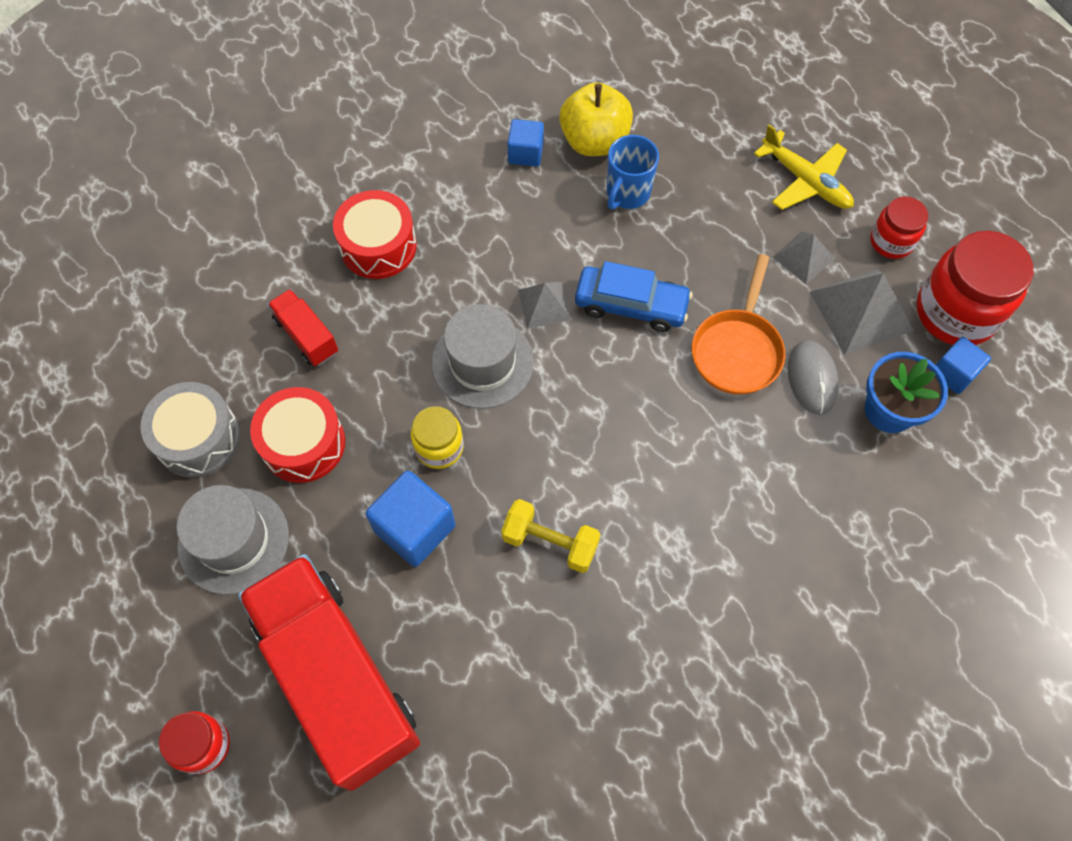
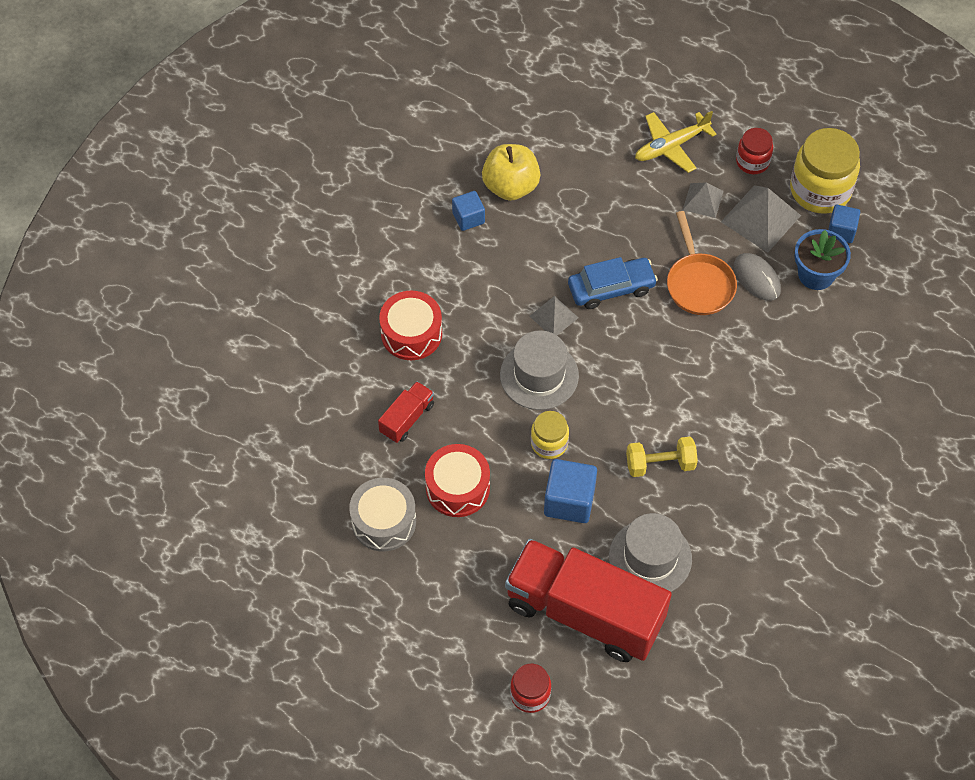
camera: 30 degrees left, 5 degrees down
grey hat [176,485,289,595] -> grey hat moved to [609,513,692,592]
red truck [268,289,338,366] -> red truck turned 105 degrees clockwise [378,381,434,443]
blue mug [607,135,659,210] -> none
yellow plane [754,124,854,210] -> yellow plane turned 135 degrees clockwise [635,111,717,173]
red jar [917,231,1034,345] -> yellow jar [790,128,860,214]

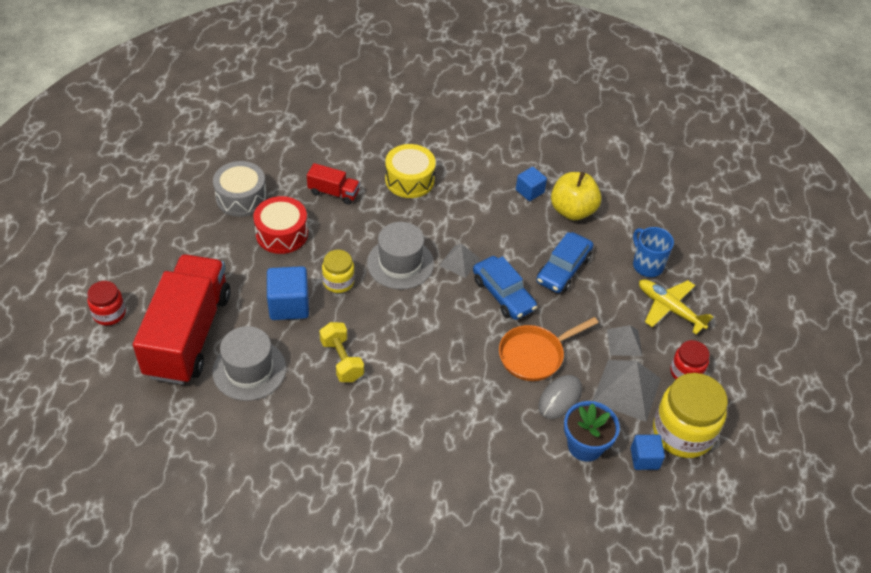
camera: 70 degrees right, 10 degrees down
red drum [379,290,442,360] -> yellow drum [385,144,436,198]
none -> blue car [536,232,593,293]
none -> blue mug [633,227,674,277]

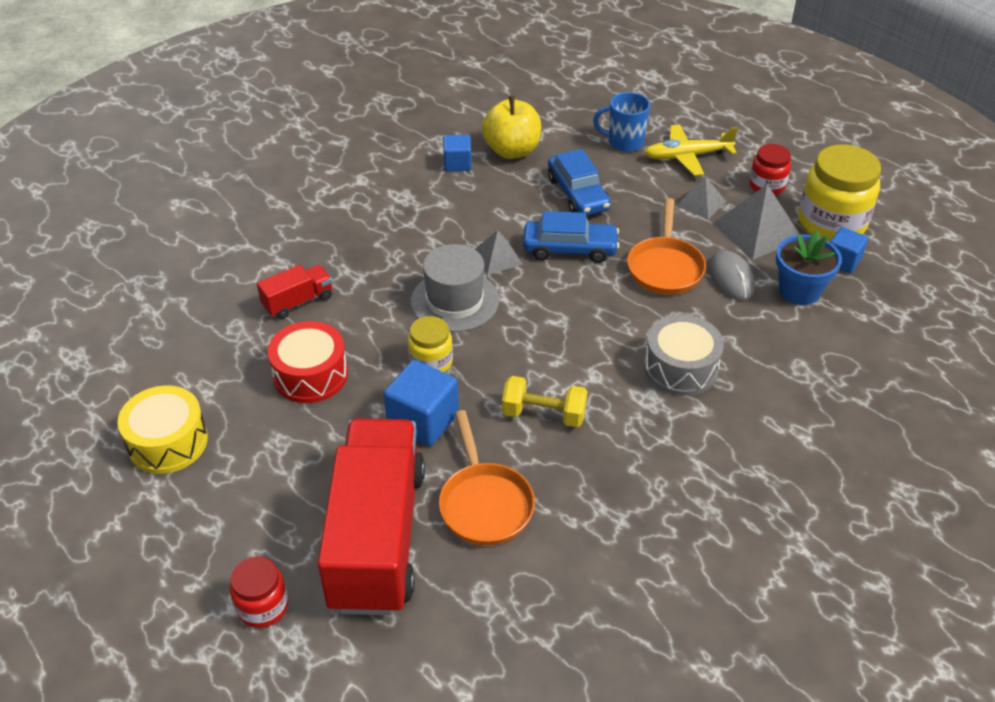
camera: 50 degrees left, 5 degrees down
red truck [133,254,231,385] -> red truck turned 45 degrees clockwise [318,418,425,615]
grey hat [212,326,286,401] -> orange pan [439,410,535,545]
grey drum [213,161,267,217] -> grey drum moved to [644,314,724,396]
yellow drum [385,144,436,198] -> yellow drum moved to [117,385,208,474]

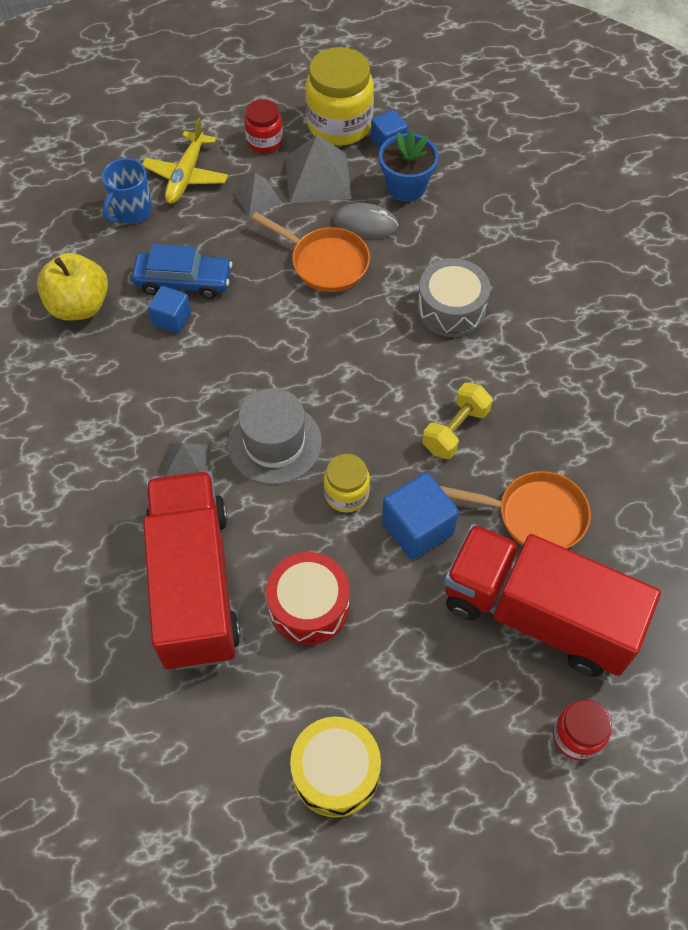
camera: 65 degrees left, 15 degrees up
red truck [257,265,332,319] -> red truck [143,471,241,670], size x2.33
blue cube [443,135,471,172] -> blue cube moved to [148,286,191,333]
grey pyramid [475,230,523,274] -> grey pyramid moved to [164,443,211,477]
blue car [523,211,620,263] -> none

